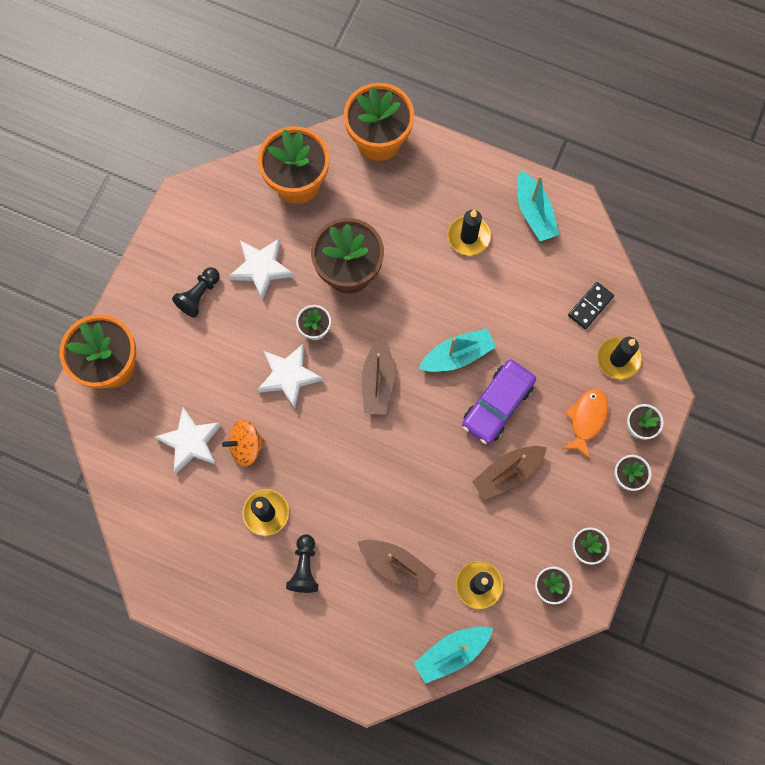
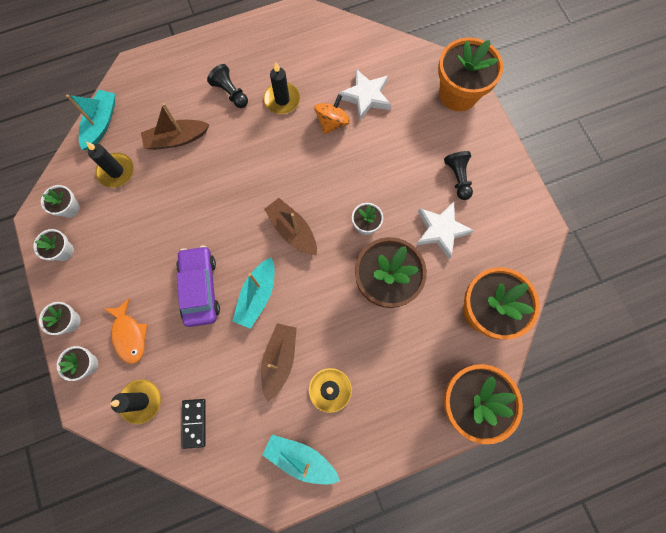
camera: 135 degrees right, 0 degrees up
white star [257,344,323,409] -> none
brown boat [472,446,547,500] -> brown boat moved to [261,323,297,402]

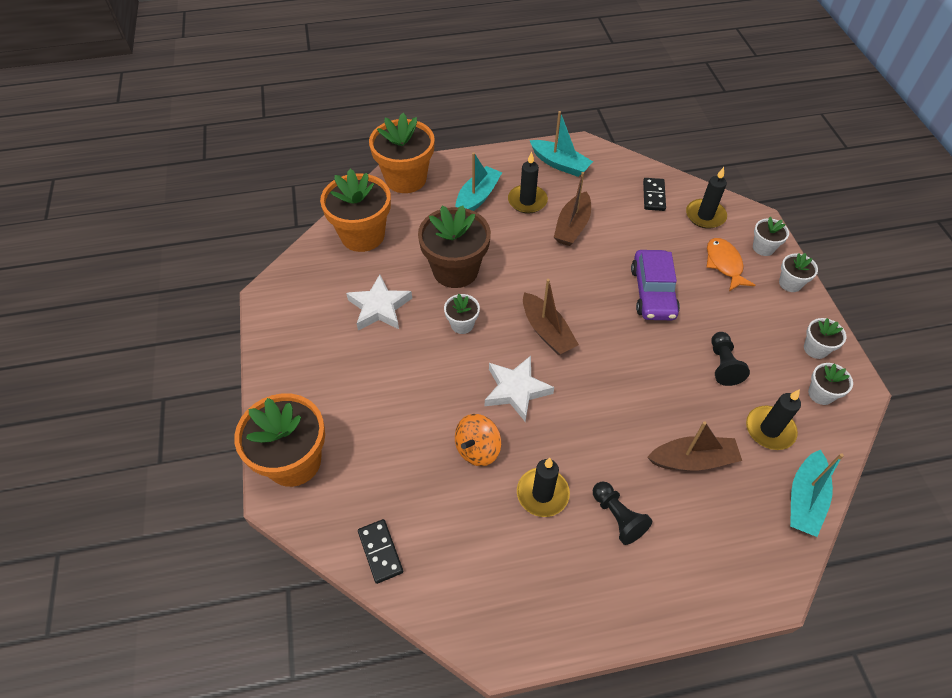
camera: 170 degrees left, 20 degrees down
turquoise boat [233,257,275,329] -> turquoise boat moved to [455,152,502,211]
white star [338,69,391,121] -> white star moved to [485,356,554,422]
black pawn [444,151,473,200] -> black pawn moved to [711,332,750,386]
none -> black domino [358,519,403,584]

